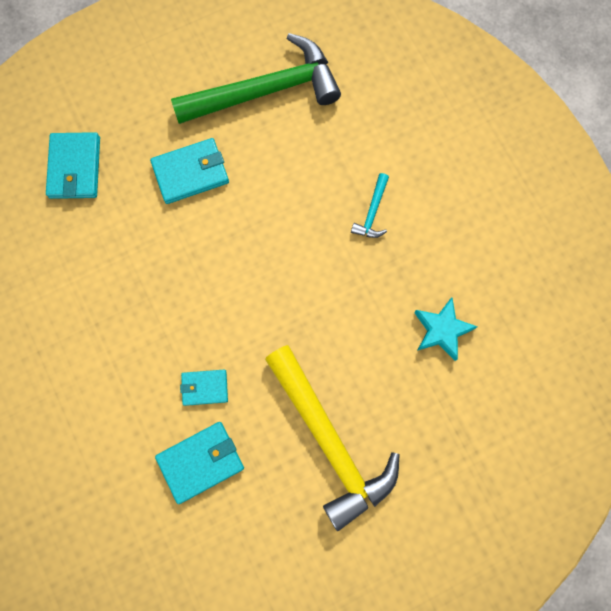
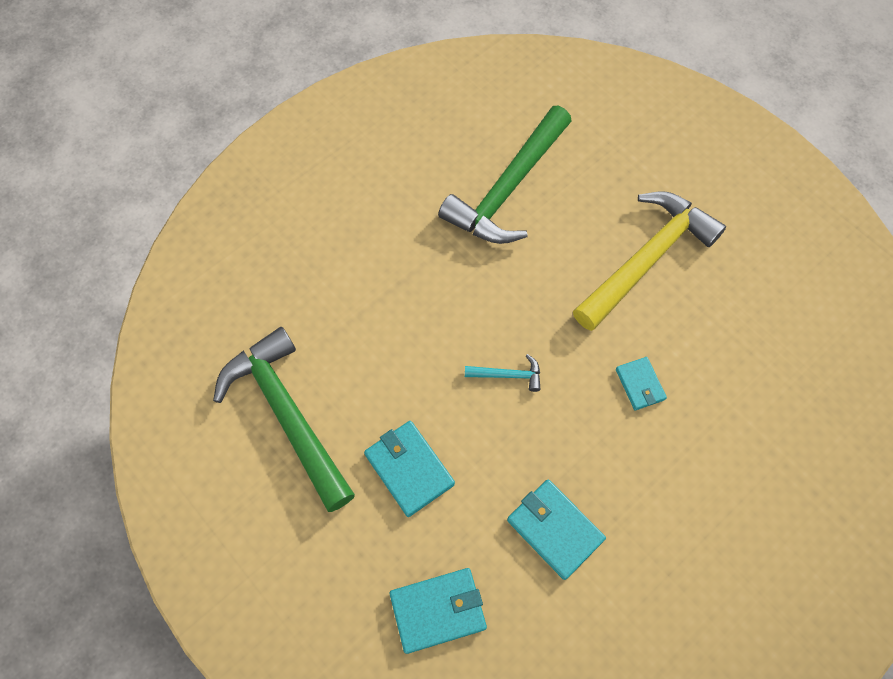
camera: 105 degrees left, 10 degrees down
turquoise wallet [155,422,244,504] -> turquoise wallet moved to [507,480,606,580]
turquoise hammer [351,173,389,238] -> turquoise hammer moved to [465,354,541,392]
turquoise star [414,298,477,361] -> green hammer [438,106,571,244]

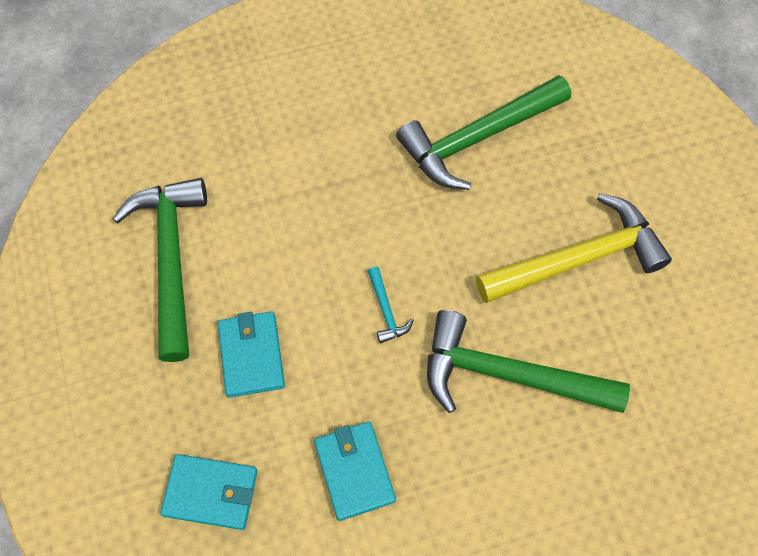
camera: 25 degrees right, 0 degrees up
turquoise hammer [465,354,541,392] -> turquoise hammer turned 45 degrees clockwise [368,267,414,343]
turquoise wallet [616,357,667,410] -> green hammer [427,310,630,413]

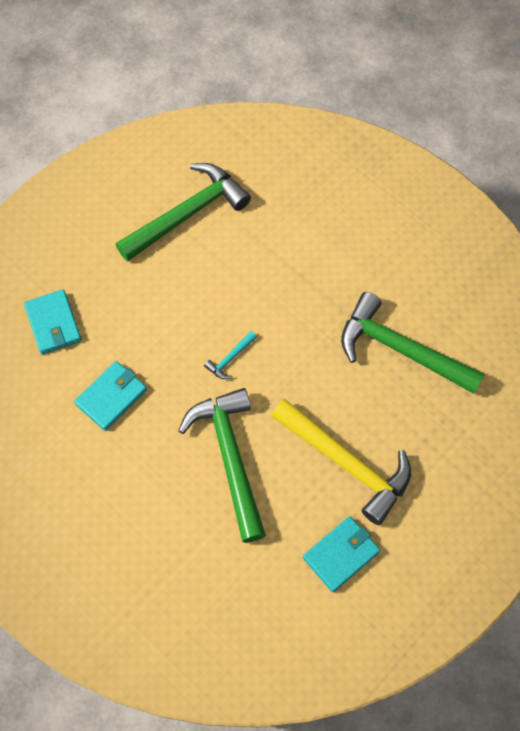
camera: 60 degrees right, 0 degrees up
turquoise wallet [218,311,285,398] -> turquoise wallet moved to [303,516,380,592]

